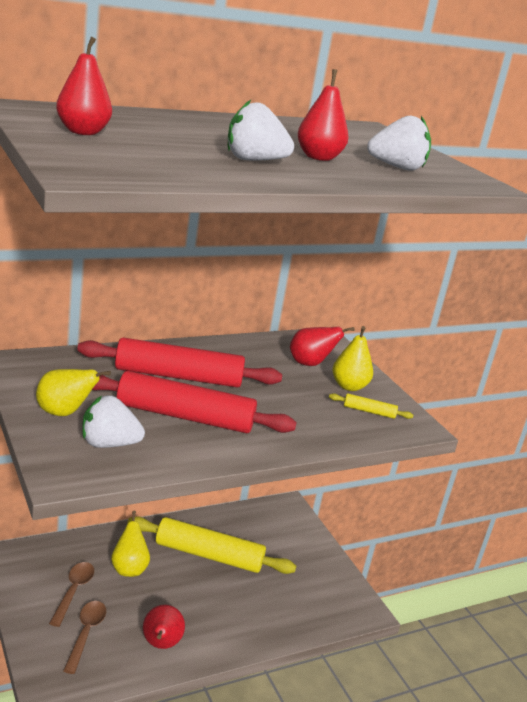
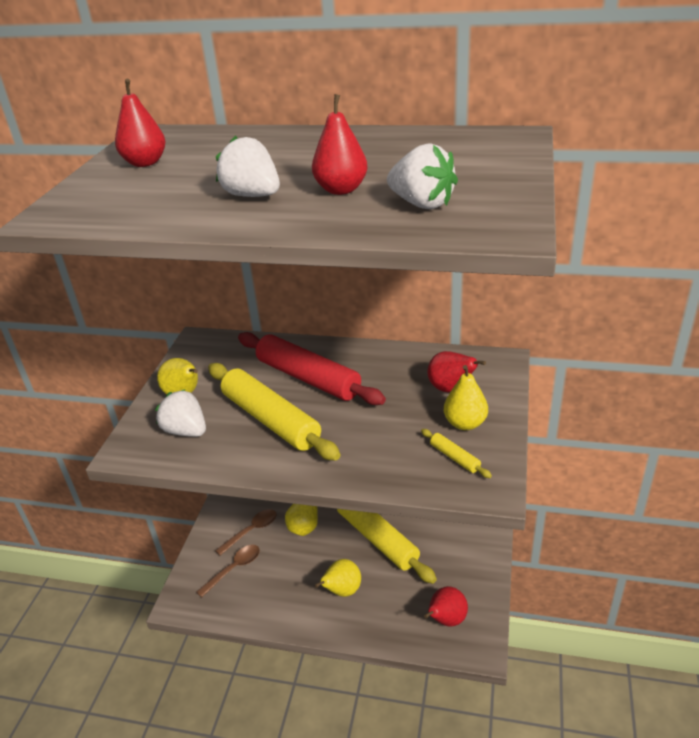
camera: 45 degrees right, 10 degrees up
red rolling pin [92,371,297,433] -> yellow rolling pin [208,363,341,461]
red pear [143,605,185,649] -> red pear moved to [424,586,468,627]
none -> yellow pear [315,559,361,597]

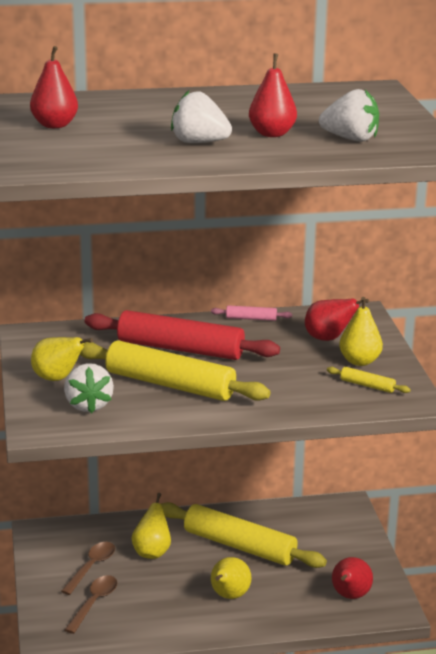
camera: 25 degrees left, 10 degrees down
white strawberry [155,390,206,437] -> white strawberry turned 120 degrees counterclockwise [64,363,114,413]
none -> pink rolling pin [211,305,292,321]

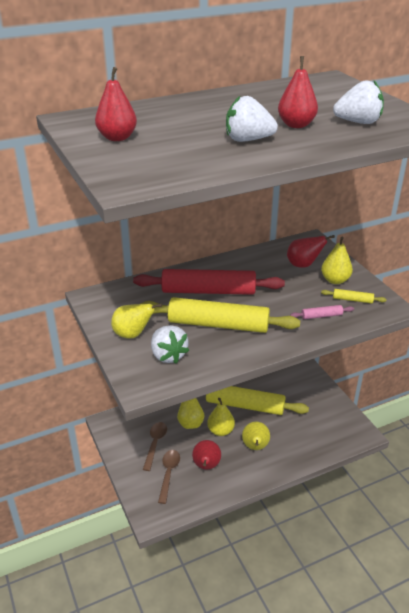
camera: 15 degrees left, 10 degrees up
pink rolling pin [211,305,292,321] -> pink rolling pin moved to [290,305,354,319]
red pear [332,557,373,599] -> red pear moved to [192,440,221,470]
none -> yellow pear [207,398,235,436]

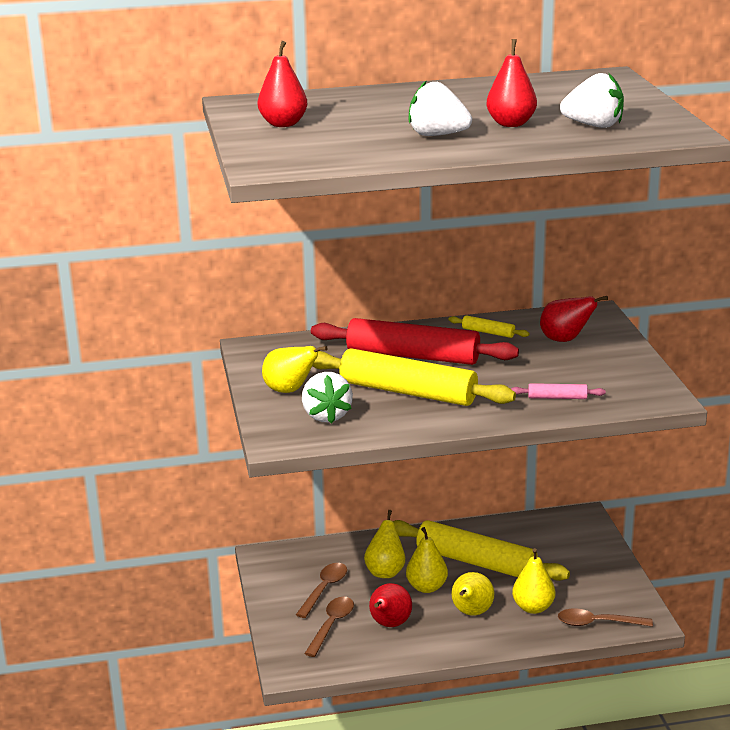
camera: 15 degrees right, 10 degrees down
yellow pear [321,237,353,284] -> yellow pear moved to [512,548,555,614]
yellow rolling pin [321,289,387,303] -> yellow rolling pin moved to [449,315,529,338]
none -> brown spoon [558,608,653,627]

